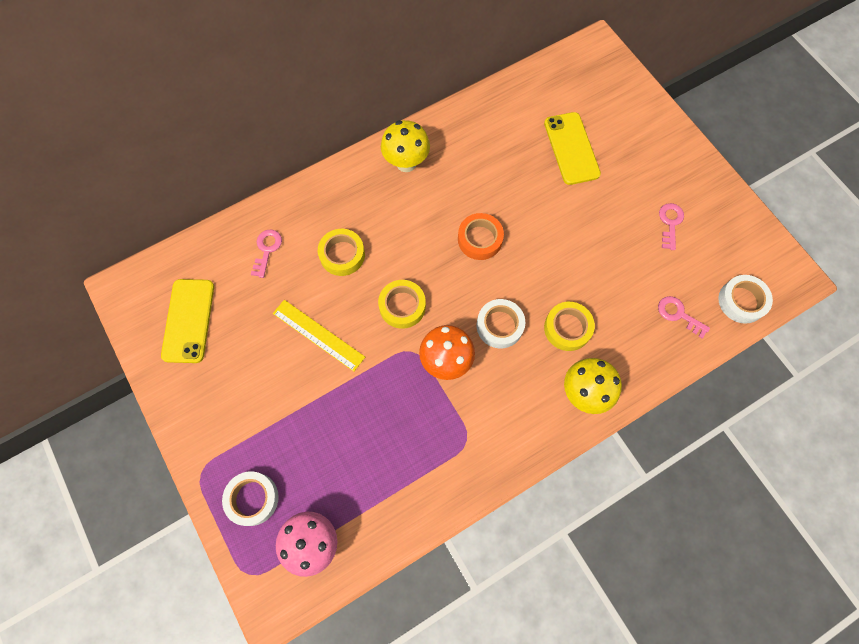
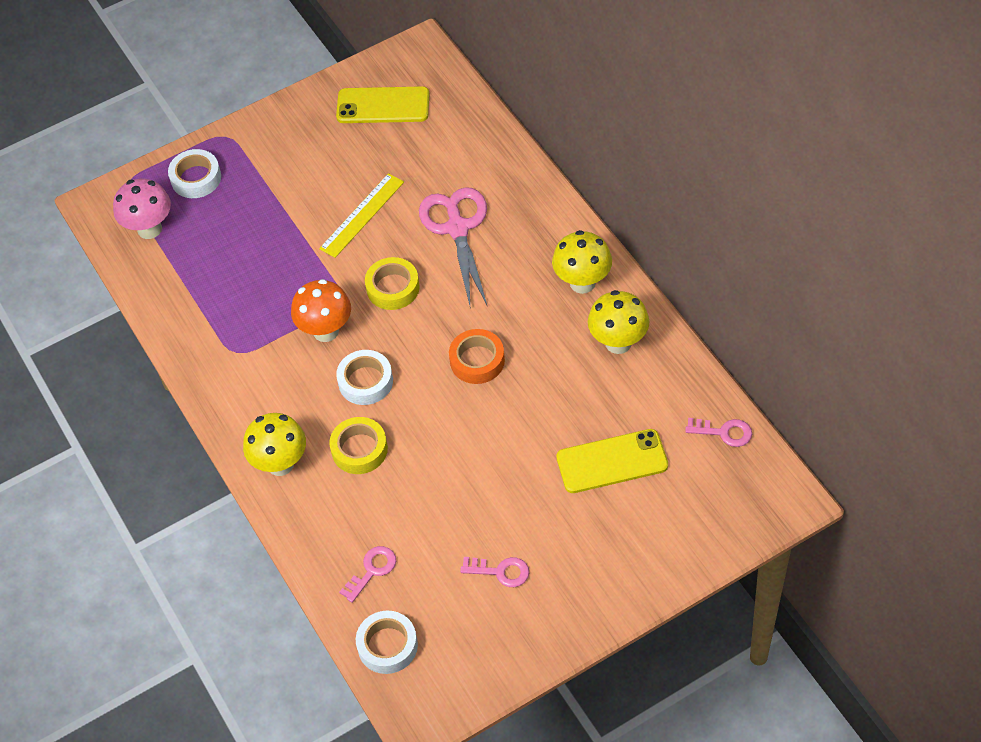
camera: 95 degrees right, 15 degrees down
pink key [251,230,282,278] -> pink key moved to [685,418,752,447]
yellow tape [318,229,365,276] -> pink scissors [419,187,487,305]
none -> yellow mushroom [588,290,649,354]

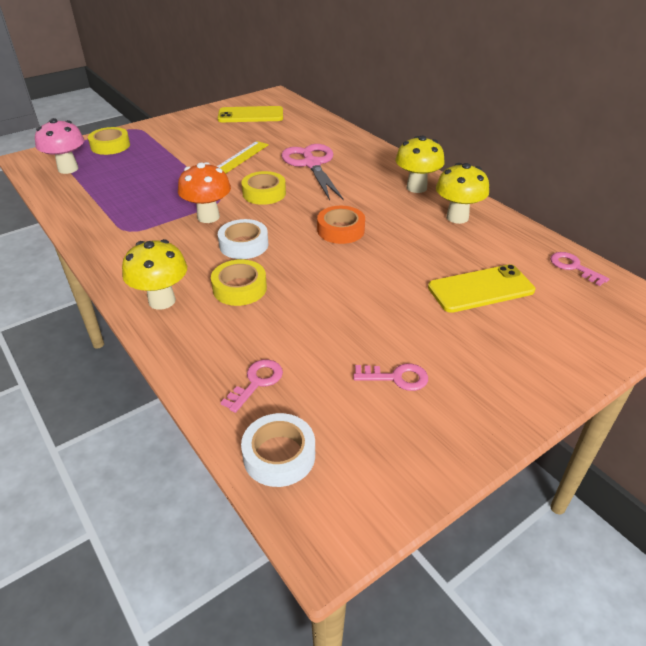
camera: 10 degrees left, 15 degrees down
white tape [168,149,221,198] -> yellow tape [88,127,130,155]
pink key [685,418,752,447] -> pink key turned 135 degrees counterclockwise [550,252,609,286]

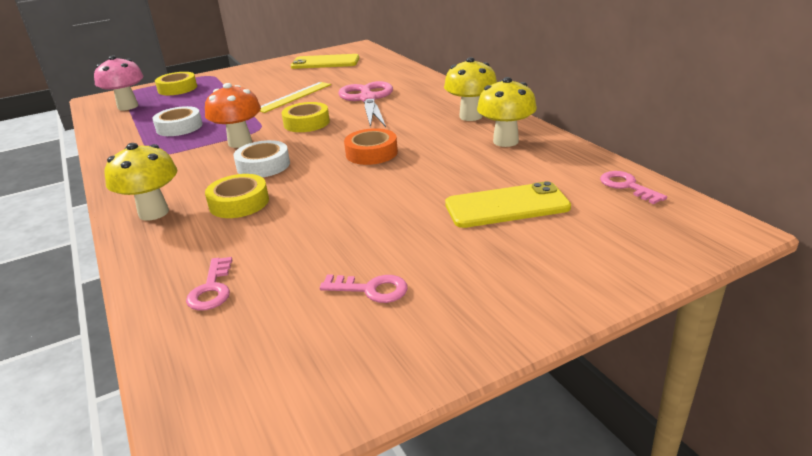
camera: 10 degrees right, 10 degrees down
pink key [220,359,283,413] -> pink key turned 135 degrees clockwise [186,257,232,311]
white tape [241,413,315,487] -> white tape moved to [152,106,203,136]

